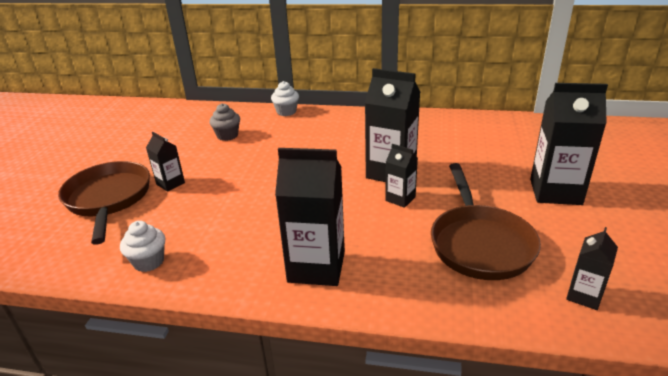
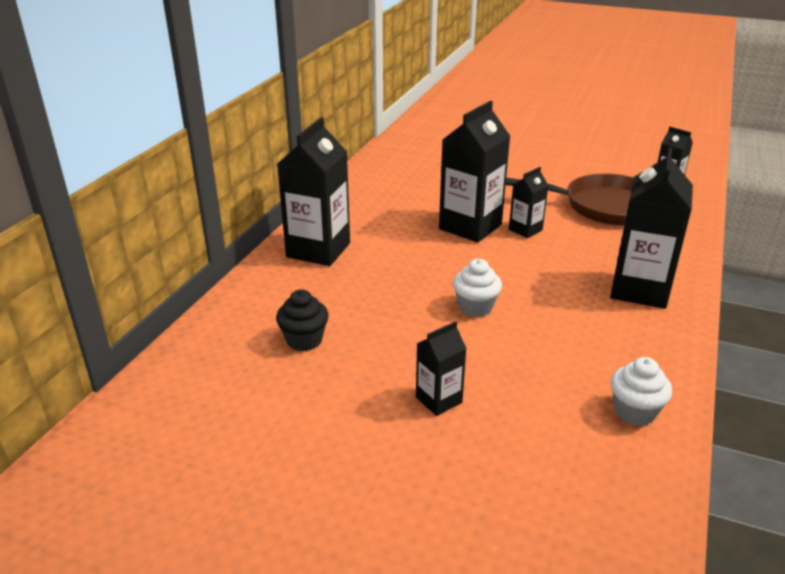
camera: 80 degrees left, 0 degrees up
brown pan [58,161,150,245] -> none
grey cupcake [209,103,240,141] -> black cupcake [276,290,329,351]
white cupcake [271,81,299,116] -> white cupcake moved to [453,259,502,317]
black carton [530,83,608,205] -> black carton moved to [277,117,350,266]

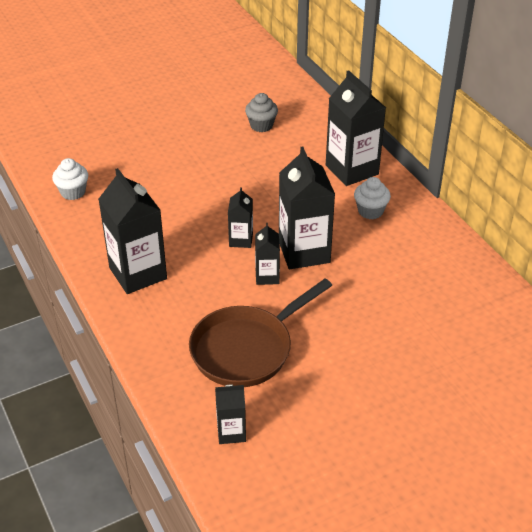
camera: 130 degrees right, 10 degrees up
black cupcake [276,290,329,351] -> grey cupcake [245,93,278,132]
black carton [416,321,467,416] -> black carton moved to [228,187,253,248]
white cupcake [453,259,502,317] -> white cupcake moved to [354,177,391,219]

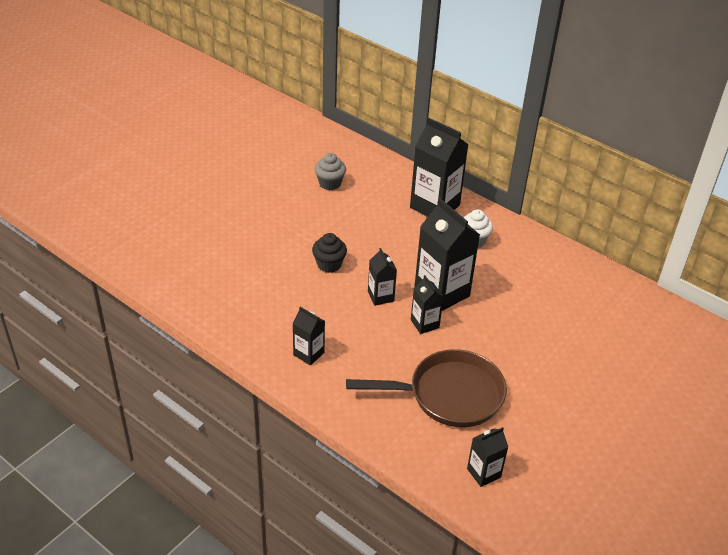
camera: 25 degrees left, 0 degrees up
white cupcake [52,158,88,200] -> none
black carton [98,168,167,294] -> black carton [292,307,325,365], size x0.52
brown pan [189,279,332,387] -> brown pan turned 120 degrees counterclockwise [346,349,507,427]
none -> black cupcake [312,233,347,273]

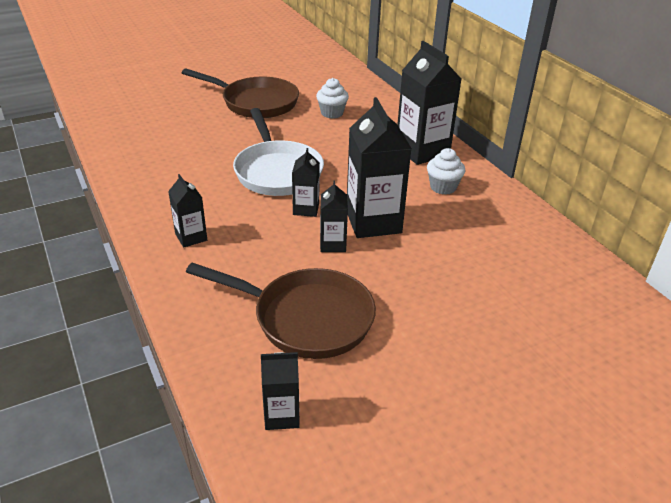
camera: 25 degrees right, 5 degrees down
black cupcake [312,233,347,273] -> white pan [233,108,324,196]
grey cupcake [315,153,346,190] -> white cupcake [316,78,349,119]
none -> brown pan [182,68,299,118]

